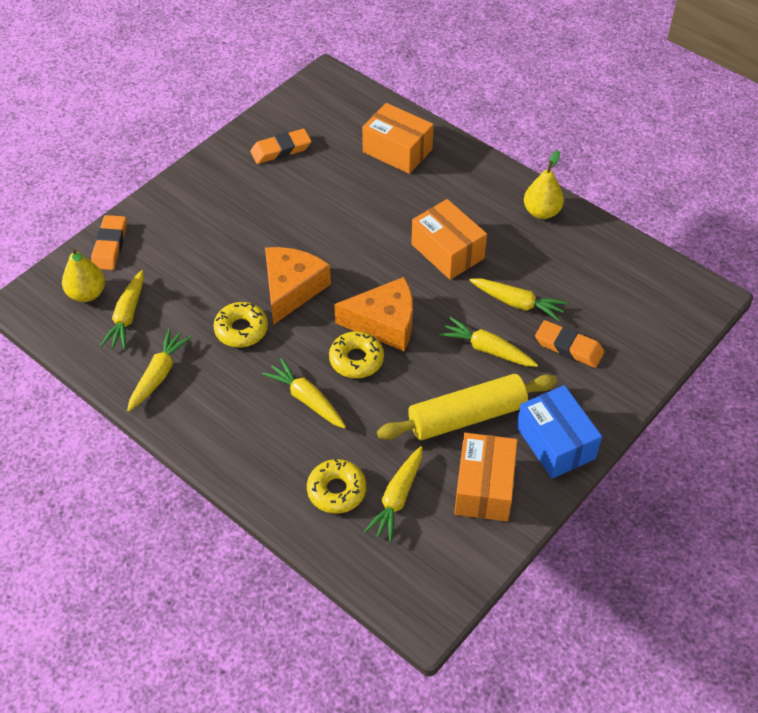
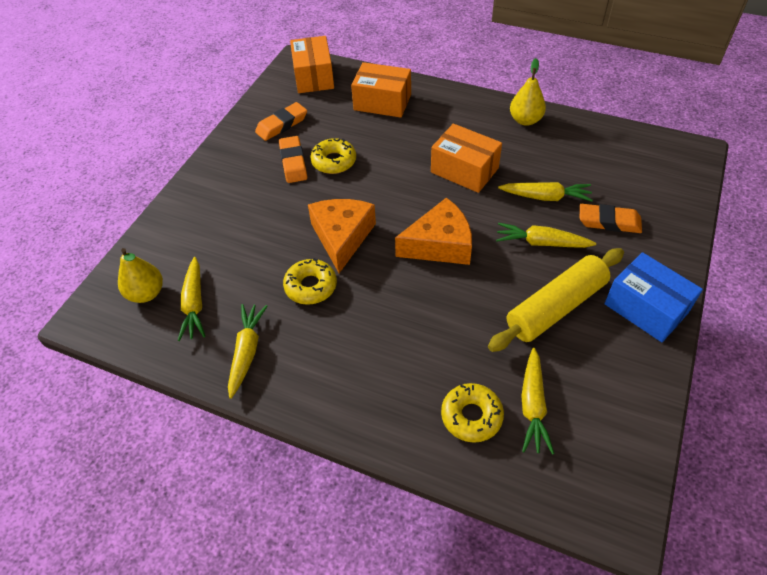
camera: 15 degrees left, 0 degrees up
orange eraser [91,215,127,270] -> orange eraser moved to [279,136,307,183]
yellow carrot [262,358,346,428] -> none
yellow donut [329,331,384,378] -> yellow donut moved to [310,138,356,174]
orange box [454,433,517,522] -> orange box moved to [290,36,334,93]

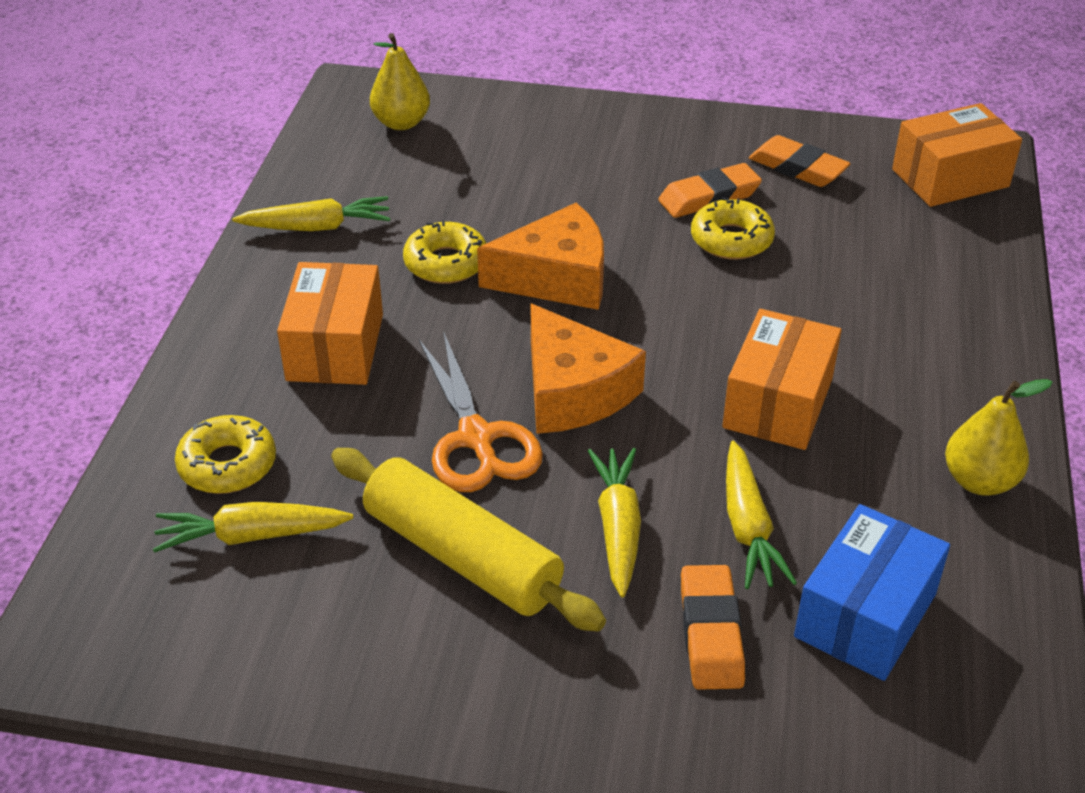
camera: 75 degrees right, 10 degrees down
yellow carrot [178,257,206,341] -> none
orange box [351,62,411,118] -> orange box moved to [277,262,383,385]
blue box [604,252,703,342] -> blue box moved to [794,504,950,681]
none -> orange scissors [419,331,543,492]

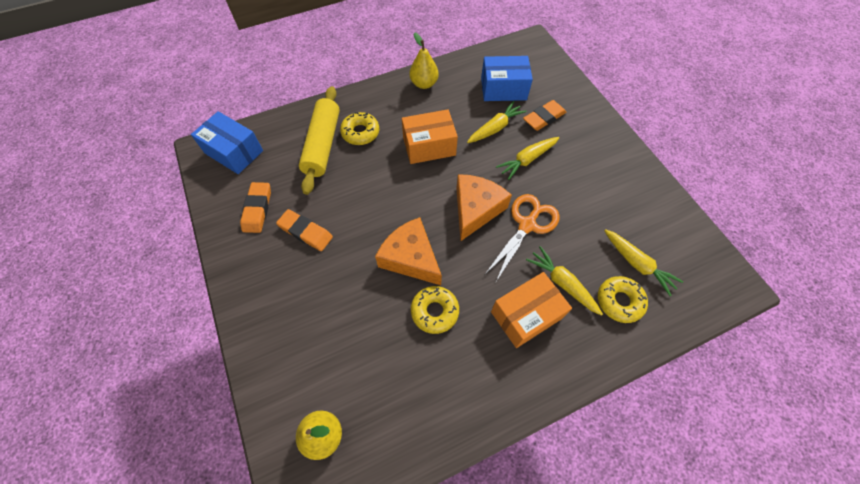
camera: 125 degrees left, 20 degrees up
yellow carrot [232,196,390,231] -> yellow carrot moved to [526,246,603,316]
yellow rolling pin [331,448,606,631] -> yellow rolling pin moved to [299,86,340,195]
yellow donut [691,197,775,260] -> yellow donut moved to [340,112,379,145]
orange box [892,103,1022,207] -> blue box [191,111,263,174]

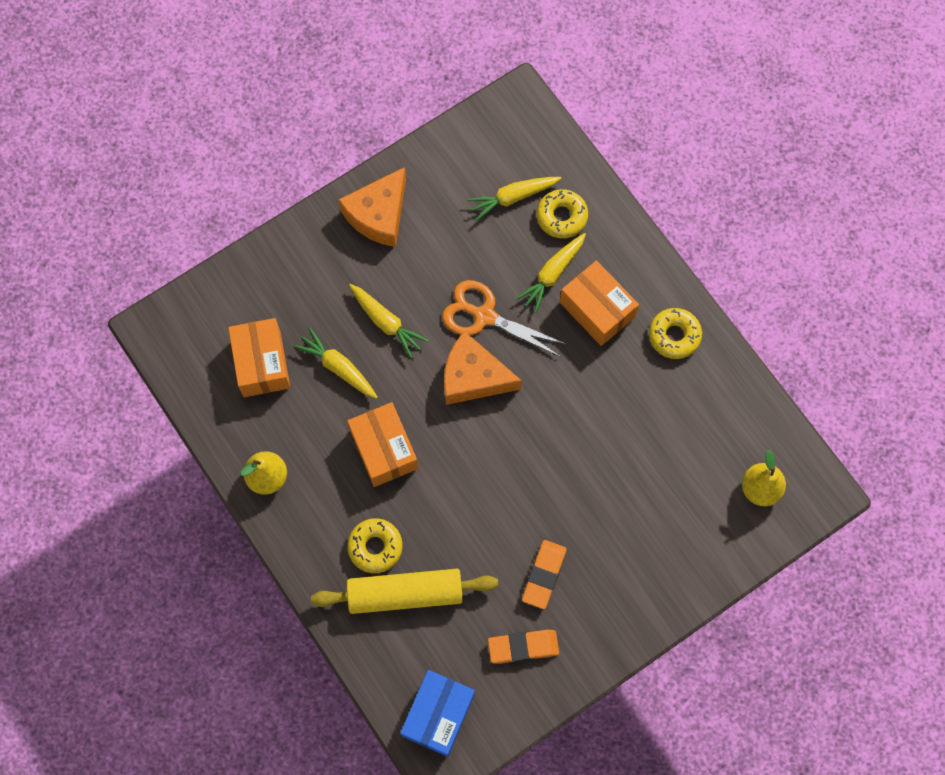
camera: 100 degrees left, 10 degrees up
orange cheese [375,217,442,285] -> orange cheese moved to [338,167,406,247]
yellow donut [411,286,459,334] -> yellow donut moved to [649,308,702,359]
blue box [481,56,533,101] -> orange box [228,318,290,397]
orange eraser [523,100,566,131] -> none
yellow carrot [604,229,683,296] -> yellow carrot turned 150 degrees counterclockwise [467,177,562,221]

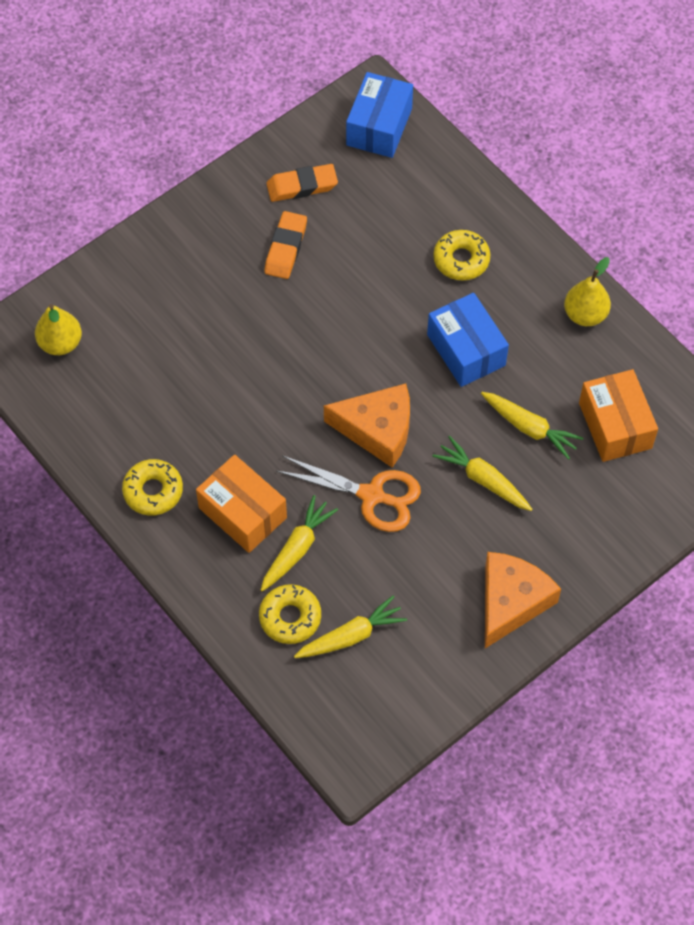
camera: 175 degrees right, 10 degrees down
yellow rolling pin [311,569,498,614] -> none
orange box [347,402,418,487] -> blue box [427,293,509,387]

